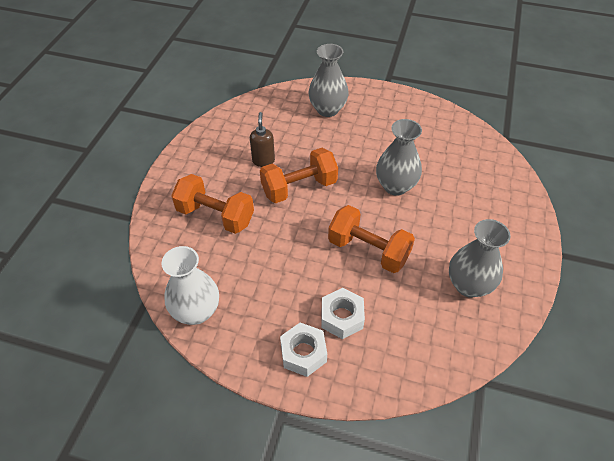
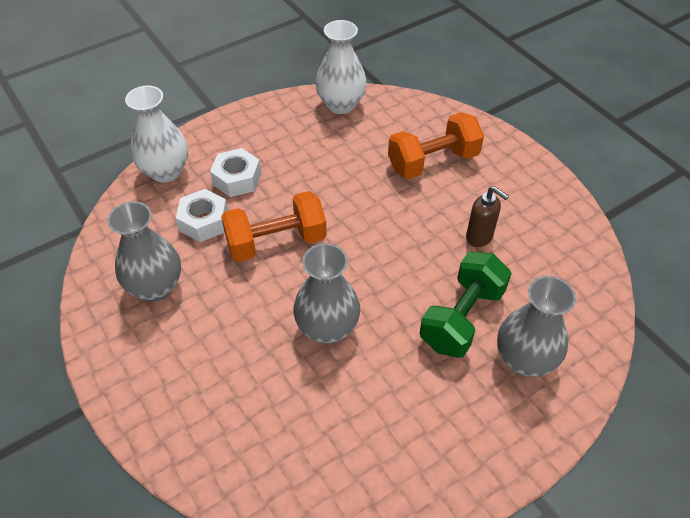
camera: 130 degrees right, 0 degrees up
orange dumbbell [260,148,338,203] -> none
white nut [280,323,327,377] -> white nut moved to [176,189,228,242]
none -> white vase [125,85,188,183]
none -> green dumbbell [420,252,512,358]

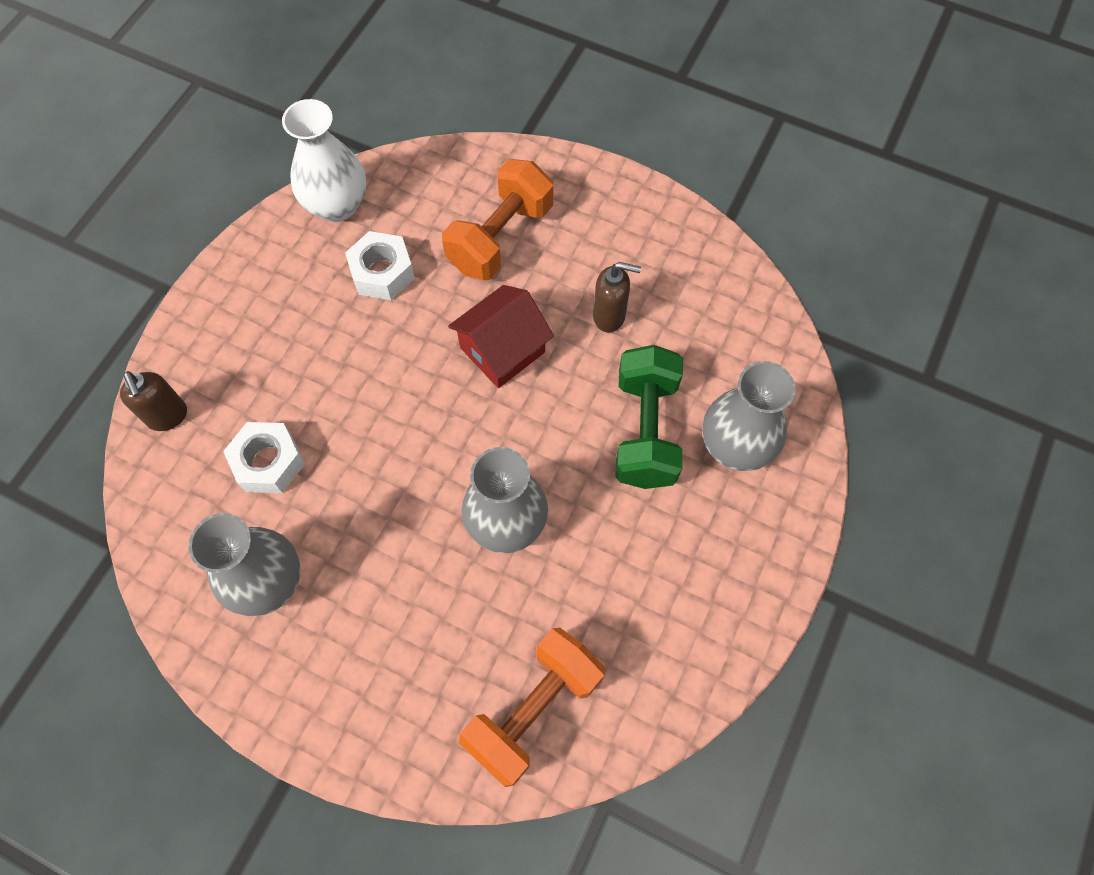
camera: 30 degrees left, 15 degrees up
white vase [125,85,188,183] -> brown soap dispenser [120,371,187,431]
white nut [210,148,261,197] -> white nut moved to [345,231,415,300]
orange dumbbell [221,191,327,262] -> orange dumbbell moved to [459,628,605,787]
none -> red house [448,285,554,388]

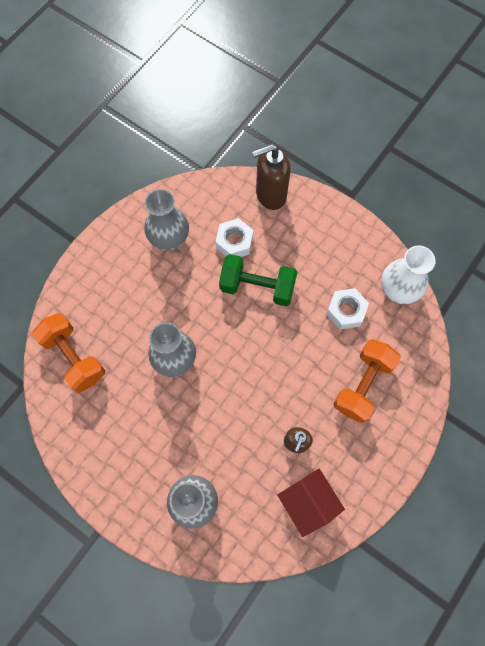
camera: 100 degrees right, 5 degrees up
brown soap dispenser [120,371,187,431] -> brown soap dispenser [252,144,291,210], size x1.64
orange dumbbell [442,159,553,280] -> orange dumbbell turned 75 degrees clockwise [334,339,401,423]
red house [448,285,554,388] -> red house moved to [277,468,345,537]
green dumbbell [615,345,683,489] -> green dumbbell moved to [219,254,297,306]

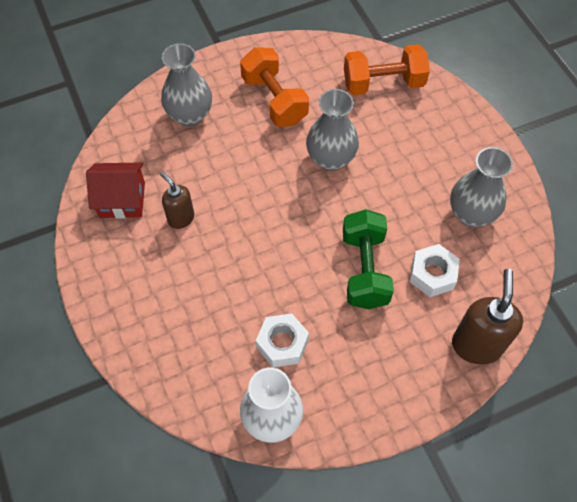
camera: 120 degrees right, 10 degrees down
green dumbbell [219,254,297,306] -> green dumbbell turned 45 degrees counterclockwise [343,210,394,309]
orange dumbbell [334,339,401,423] -> orange dumbbell moved to [240,47,309,127]

